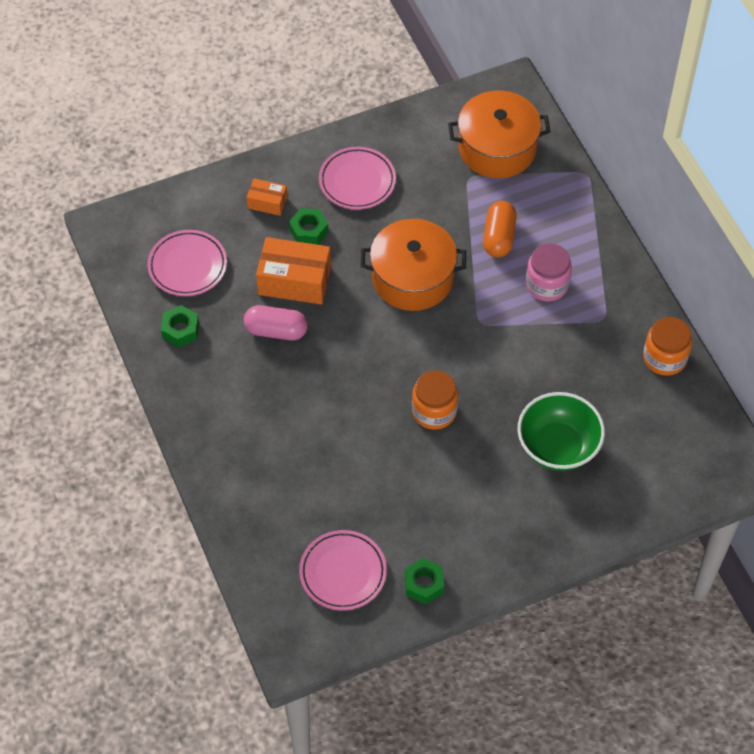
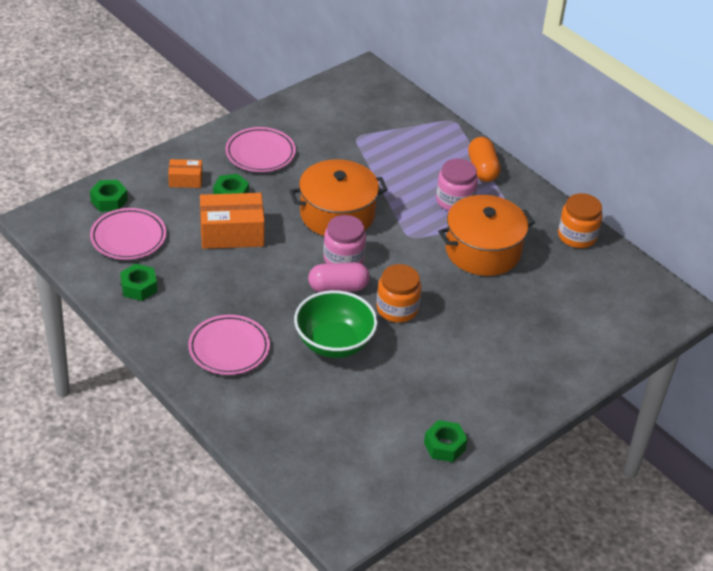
camera: 20 degrees left, 15 degrees down
pink capsule [244,305,308,340] -> pink capsule moved to [308,262,370,292]
pink plate [299,530,387,611] -> pink plate moved to [188,315,270,375]
orange pot [448,91,551,178] -> orange pot moved to [438,195,535,276]
orange capsule [483,201,516,257] -> orange capsule moved to [468,137,501,182]
green bowl [518,392,605,471] -> green bowl moved to [294,290,378,358]
none -> green nut [90,180,128,212]
none -> pink jar [323,215,366,264]

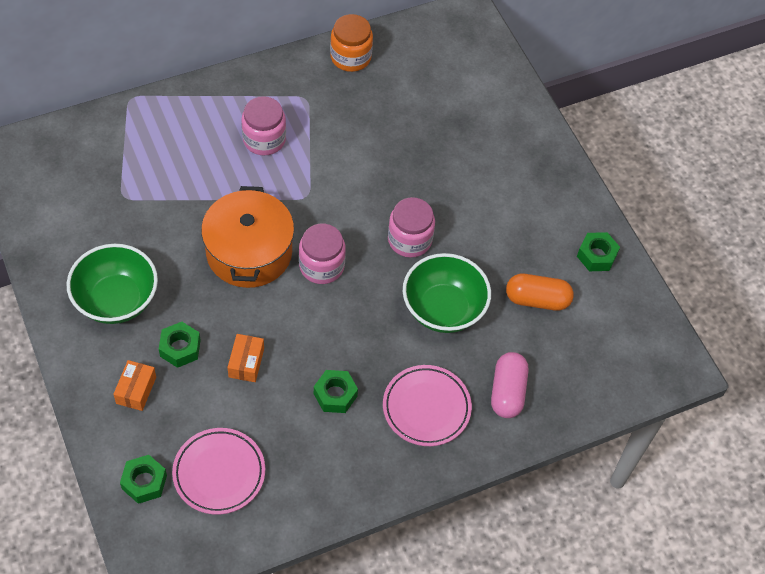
camera: 75 degrees left, 15 degrees up
green nut [120,264,157,301] -> green nut moved to [314,370,358,413]
orange box [200,193,265,249] -> orange box [227,334,264,382], size x0.54
pink plate [226,127,296,172] -> green bowl [67,244,158,324]
pink capsule [308,262,370,292] -> pink capsule moved to [491,352,528,418]
orange jar [377,264,421,323] -> pink jar [388,197,435,258]
orange pot [438,195,535,276] -> none
orange capsule [468,137,501,182] -> orange capsule moved to [506,274,574,311]

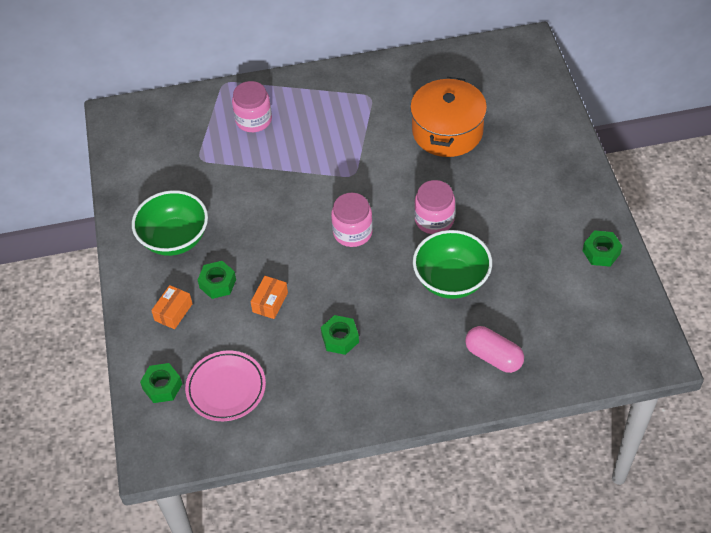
camera: 20 degrees right, 5 degrees down
orange pot [201,186,294,288] -> orange pot moved to [410,77,487,157]
pink jar [241,96,286,155] -> pink jar moved to [232,81,272,132]
orange jar [330,14,373,72] -> none
pink plate [383,365,472,446] -> none
pink capsule [491,352,528,418] -> pink capsule turned 75 degrees counterclockwise [465,326,524,373]
orange capsule [506,274,574,311] -> none

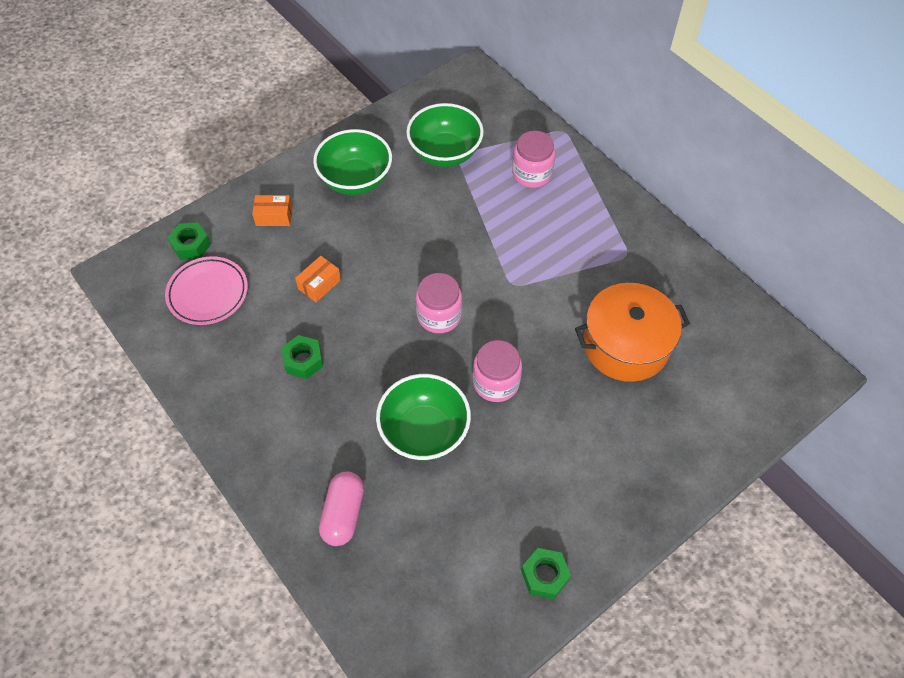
camera: 60 degrees right, 5 degrees up
green nut [198,261,236,299] -> none
orange box [251,276,288,319] -> orange box turned 45 degrees counterclockwise [295,256,341,302]
none -> green bowl [406,103,484,167]

